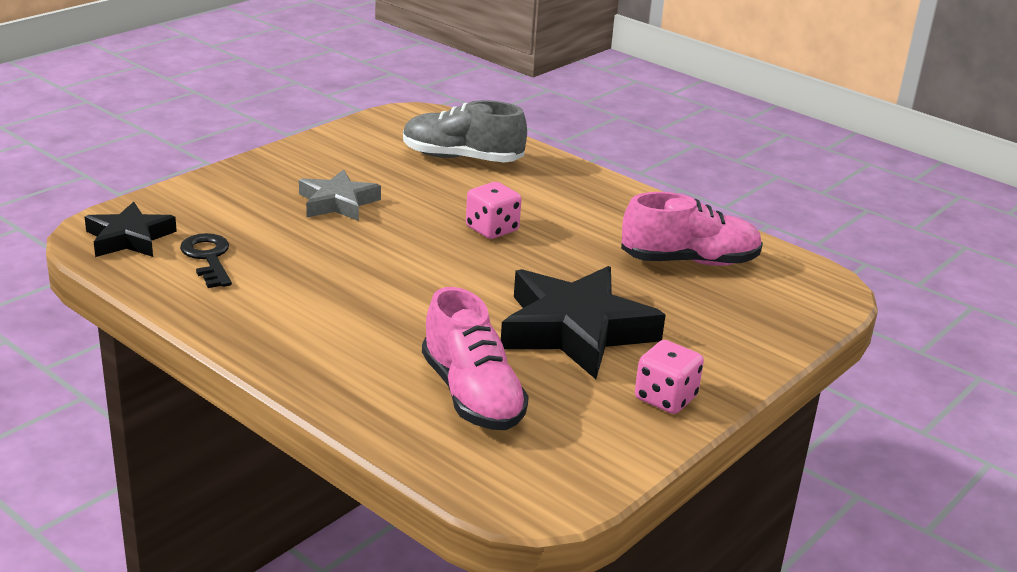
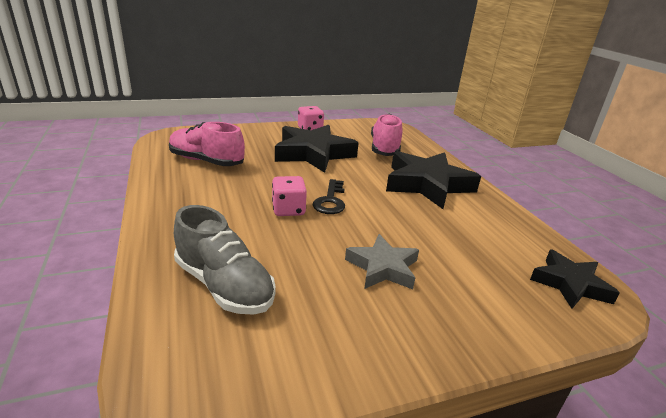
camera: 150 degrees left, 0 degrees up
black key [180,233,232,288] -> black key moved to [313,179,345,214]
none -> black star [386,151,481,209]

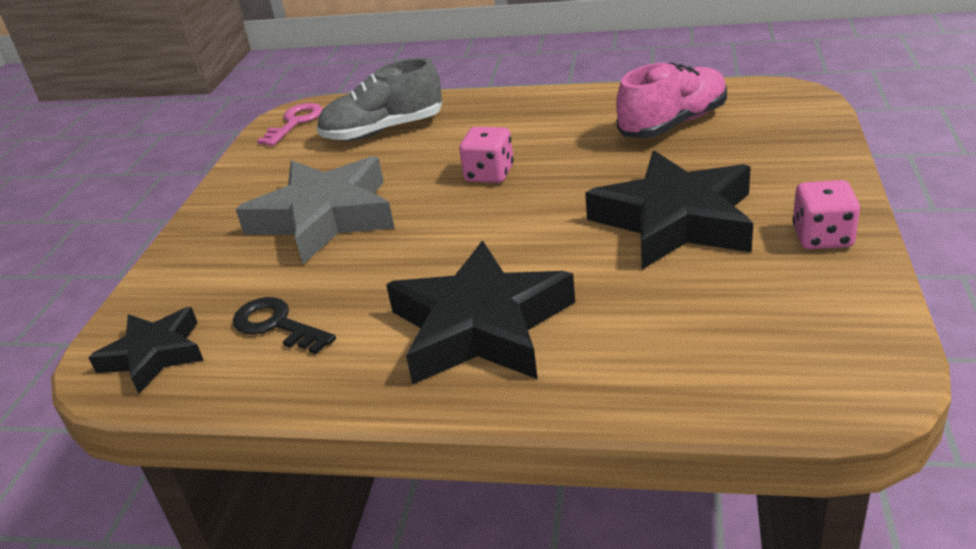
camera: 125 degrees right, 5 degrees up
black key [313,179,345,214] -> black key moved to [233,297,336,354]
grey star [345,234,419,289] -> grey star [236,156,395,264], size x1.70
pink shoe [371,114,402,156] -> none
none -> pink key [257,103,323,146]

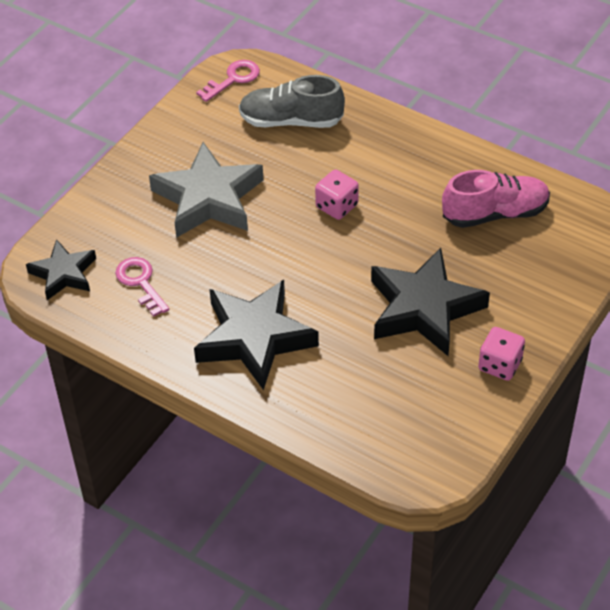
camera: 20 degrees right, 15 degrees up
black key [233,297,336,354] -> pink key [115,257,170,317]

